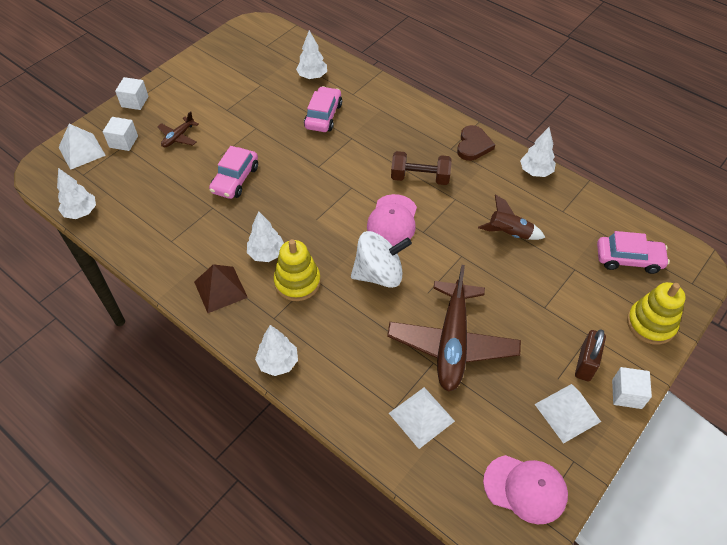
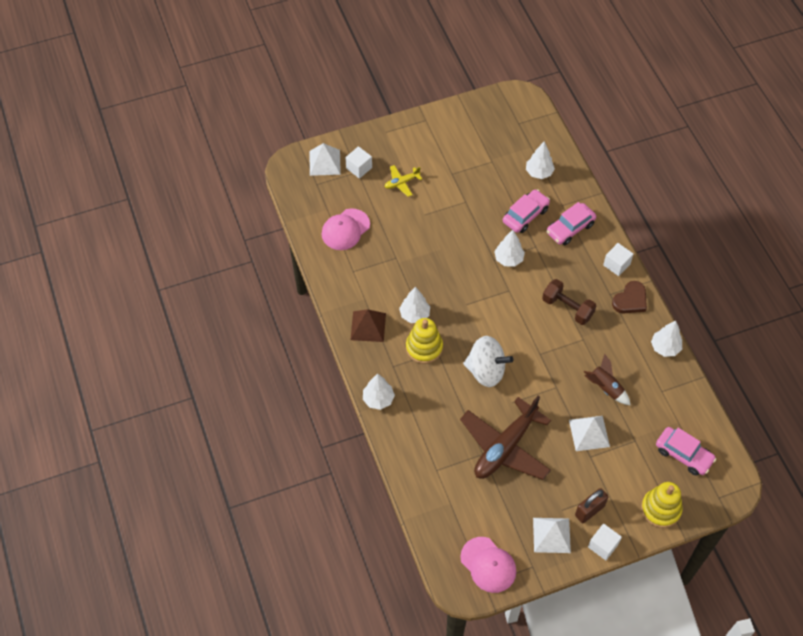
camera: 30 degrees right, 5 degrees up
white tree [57,168,96,219] -> white tree moved to [494,230,525,267]
white cube [115,77,148,110] -> white cube moved to [603,243,633,276]
brown plane [157,111,199,147] -> yellow plane [385,165,422,197]
pink car [209,146,258,199] -> pink car moved to [546,202,596,245]
pink cap [367,194,417,246] -> pink cap moved to [322,208,370,250]
white pyramid [389,387,455,449] -> white pyramid moved to [569,416,610,451]

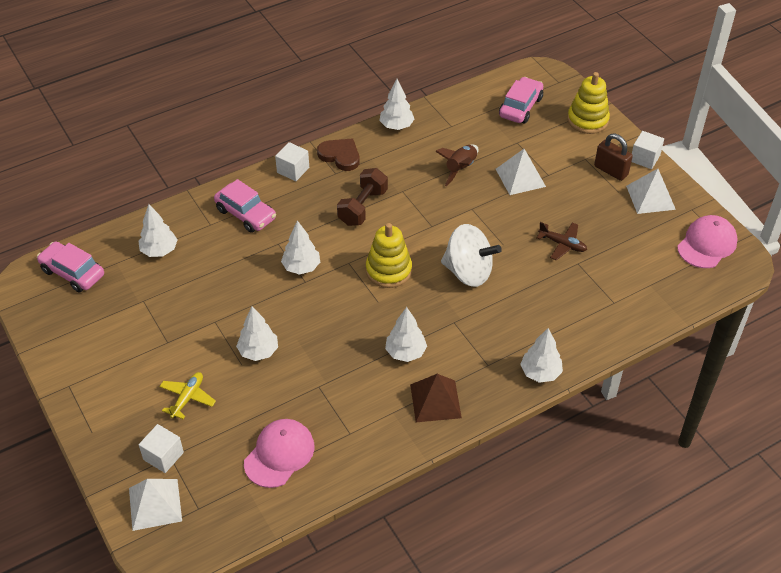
camera: 100 degrees left, 10 degrees down
pink cap [322,208,370,250] -> pink cap turned 90 degrees counterclockwise [244,419,315,488]
yellow plane [385,165,422,197] -> yellow plane turned 120 degrees counterclockwise [159,372,216,419]
yellow stacking toy [406,318,443,364] -> yellow stacking toy moved to [366,223,412,288]
brown plane [460,396,551,480] -> brown plane [536,222,587,260], size x0.45
white spinning top [463,336,513,387] -> white spinning top turned 105 degrees clockwise [441,224,502,287]
pink car [503,189,550,233] -> pink car moved to [37,242,104,292]
none -> white tree [236,306,278,361]

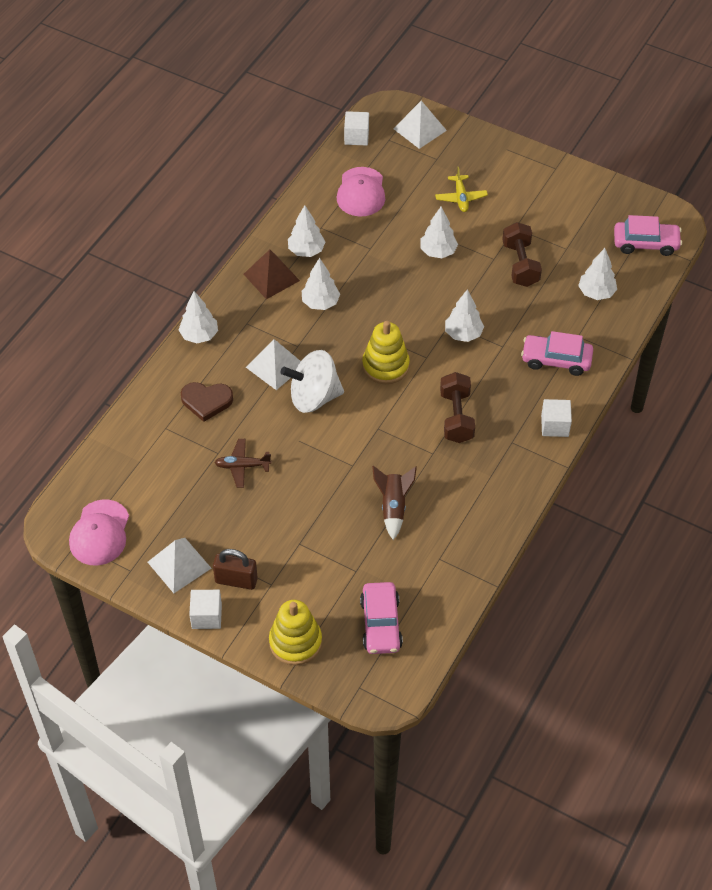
camera: 150 degrees right, 5 degrees up
white cube [139,424,184,473] -> white cube moved to [344,111,369,145]
brown heart [317,138,360,171] -> brown heart moved to [181,382,233,422]
white tree [379,79,414,130] -> white tree moved to [288,205,325,257]
white pyramid [496,149,546,195] -> white pyramid moved to [246,339,301,390]
none -> brown dumbbell [502,222,542,287]

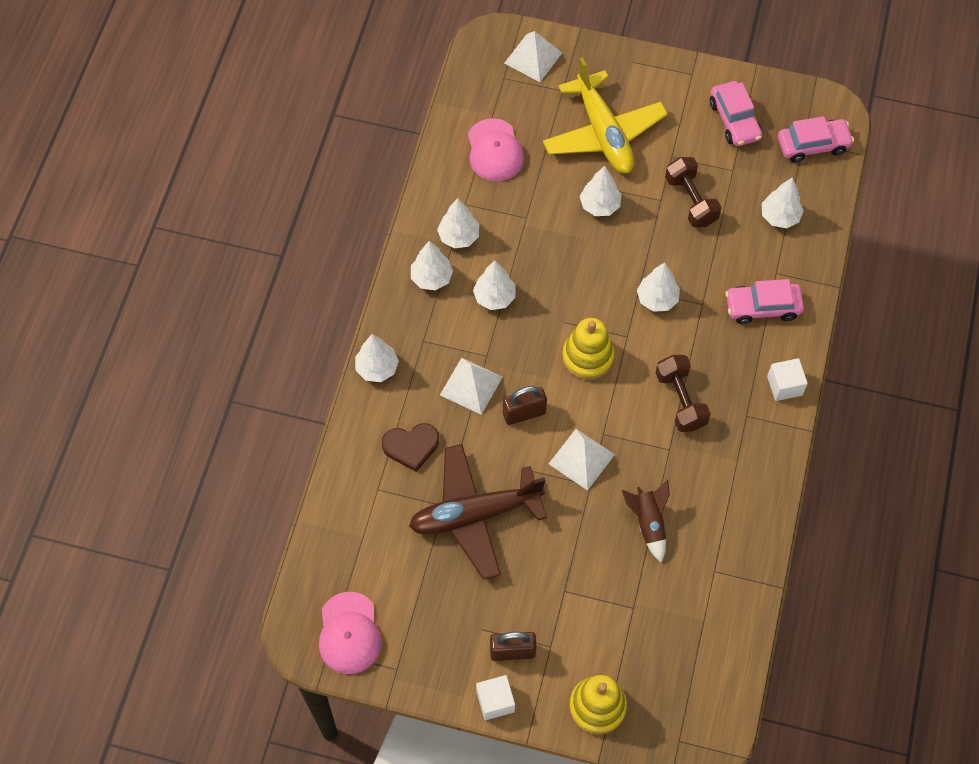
camera: 15 degrees left, 10 degrees up
white pyramid [148,538,212,593] -> white pyramid moved to [549,429,615,491]
brown plane [214,439,272,488] -> brown plane [409,444,547,580], size x2.23
brown pyramid [244,249,300,299] -> white tree [411,241,453,291]
white spinning top [281,350,344,413] -> brown padlock [503,386,547,425]
white cube [344,111,369,145] -> none
pink car [360,582,403,654] -> pink car moved to [710,81,762,146]
yellow plane [435,167,488,212] -> yellow plane [543,57,668,173], size x2.23

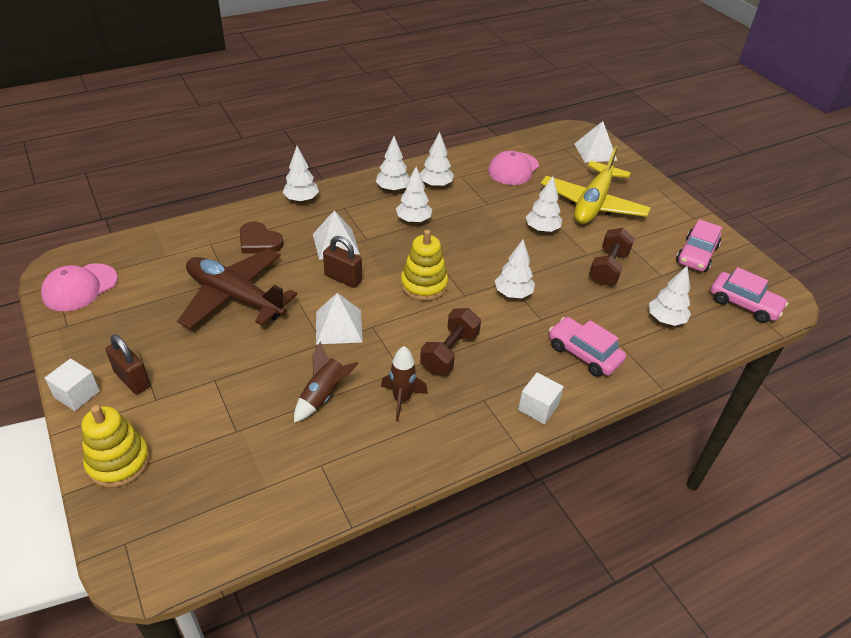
camera: 45 degrees right, 20 degrees down
none -> brown rocket [381,346,428,421]

